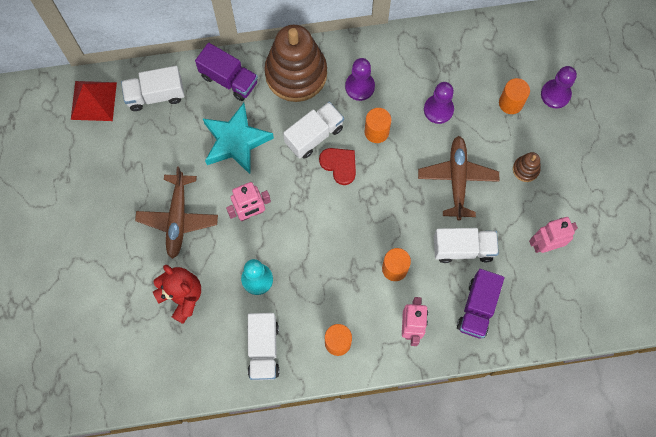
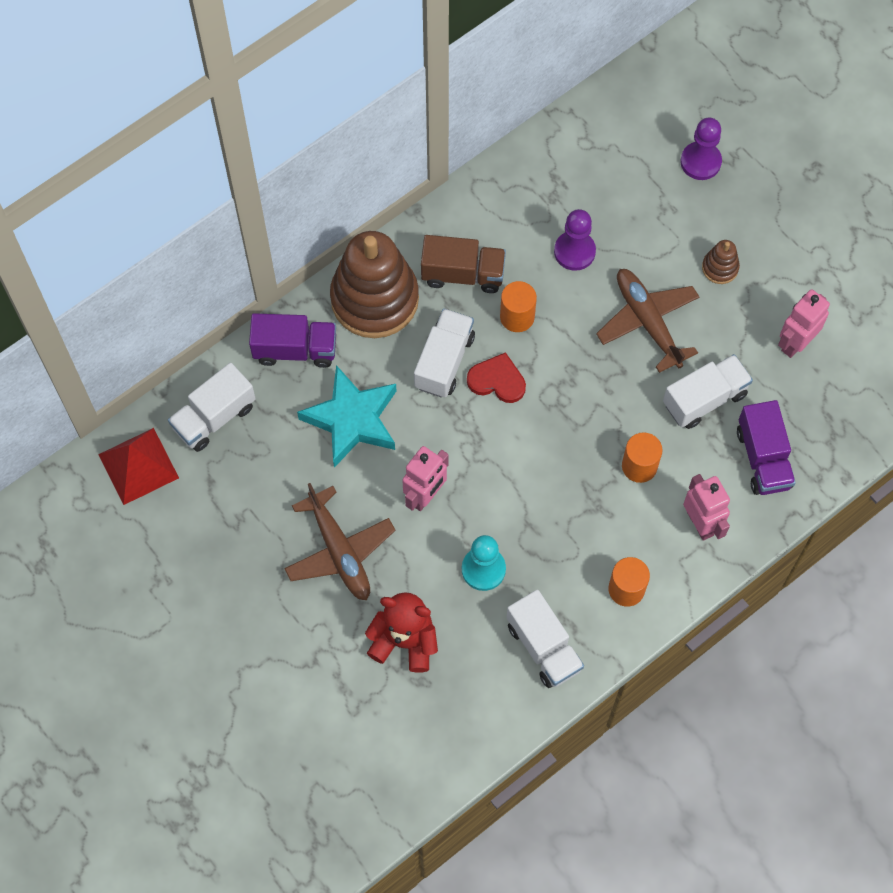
camera: 30 degrees left, 5 degrees down
purple pawn [345,58,375,101] -> brown truck [421,235,506,293]
orange cylinder [499,78,530,114] -> none

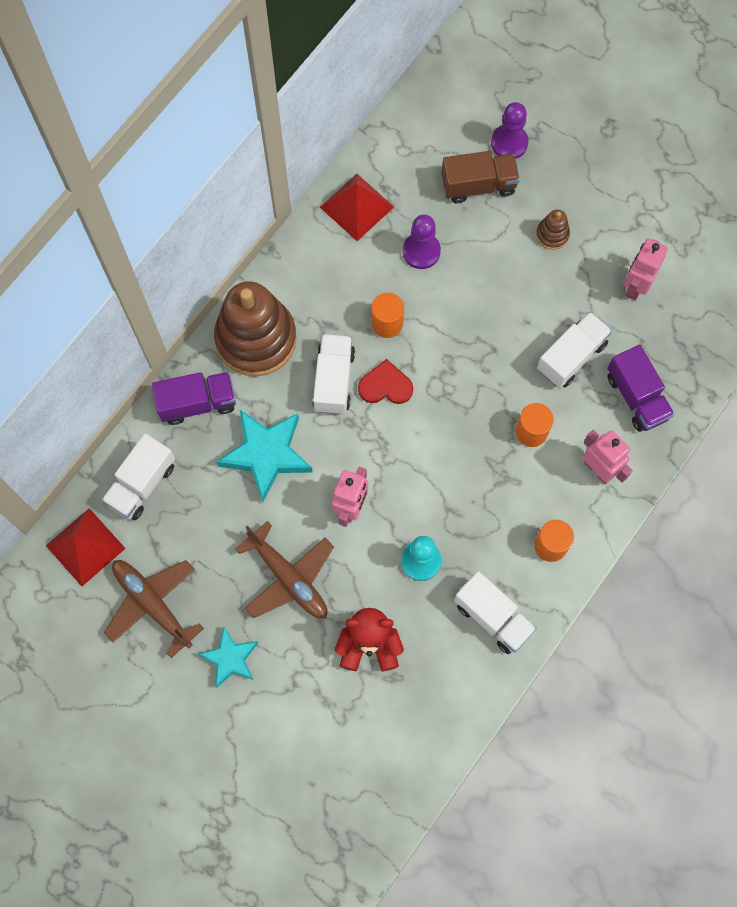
camera: 15 degrees left, 5 degrees up
brown truck [421,235,506,293] -> brown truck moved to [442,151,520,203]
brown plane [596,269,699,373] -> brown plane moved to [104,560,204,658]
none -> turquoise star [198,627,258,688]
none -> red pyramid [320,174,394,241]

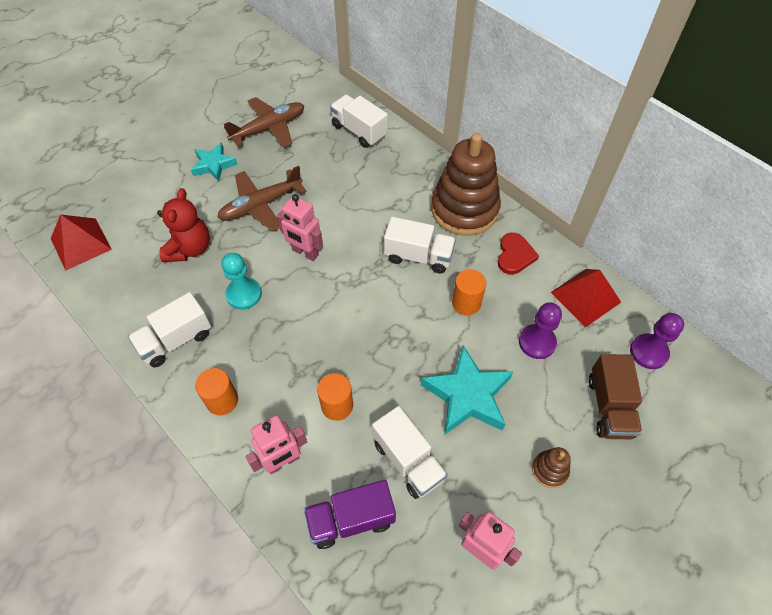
camera: 100 degrees right, 15 degrees down
red pyramid [46,508,126,586] -> red pyramid moved to [51,214,112,271]
purple truck [152,372,236,425] -> none
turquoise star [217,410,313,503] -> turquoise star moved to [421,345,513,434]
red heart [358,359,413,404] -> red heart moved to [498,233,539,274]
purple pawn [491,102,528,159] -> purple pawn moved to [630,313,684,369]

